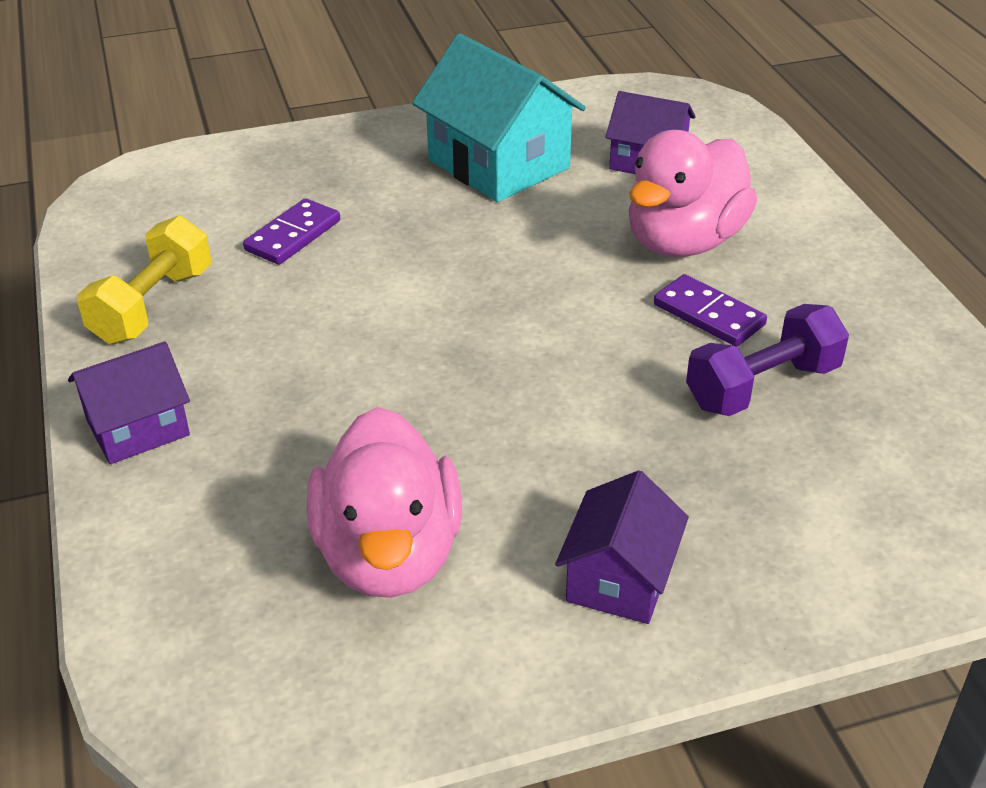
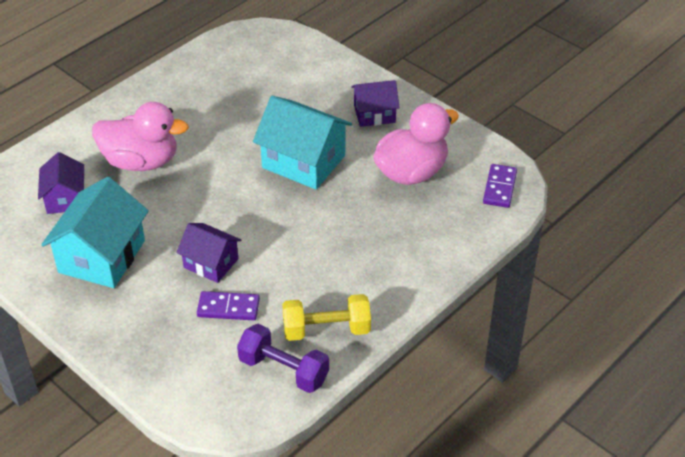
camera: 120 degrees left, 5 degrees up
purple house [68,342,190,464] -> purple house moved to [176,223,241,283]
purple domino [654,274,767,347] -> purple domino moved to [483,164,517,208]
purple dumbbell [686,304,849,416] -> purple dumbbell moved to [237,324,329,393]
none -> turquoise house [253,96,352,189]

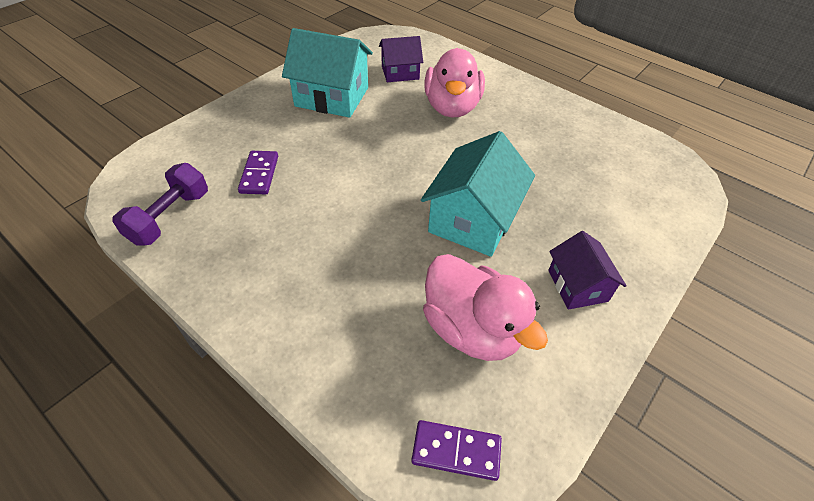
camera: 85 degrees right, 5 degrees up
purple house [176,223,241,283] -> none
yellow dumbbell [282,294,371,341] -> none

